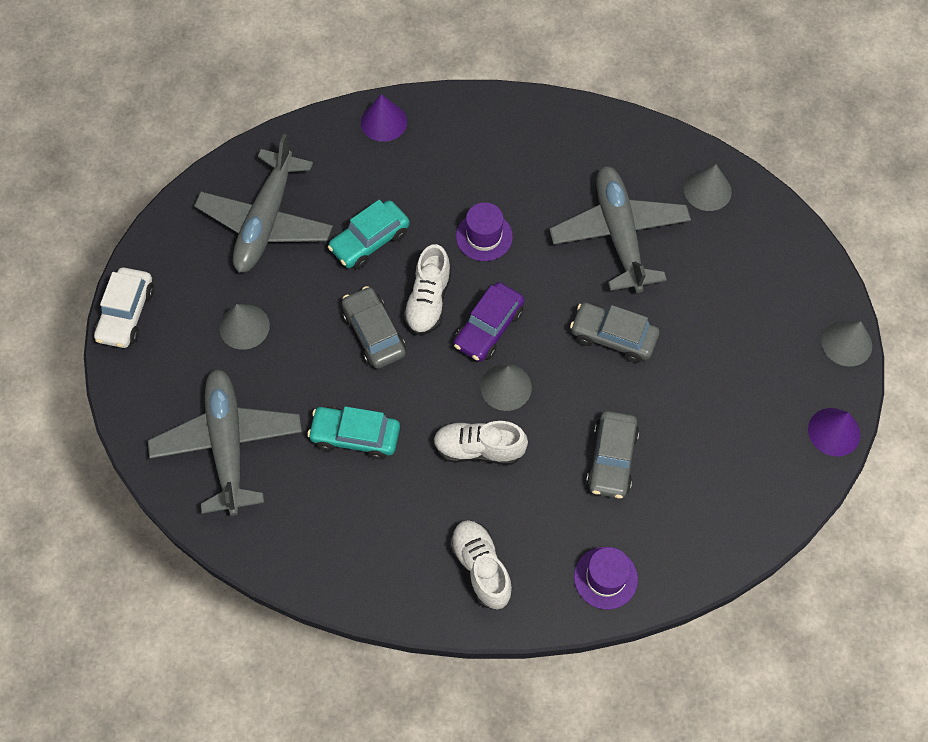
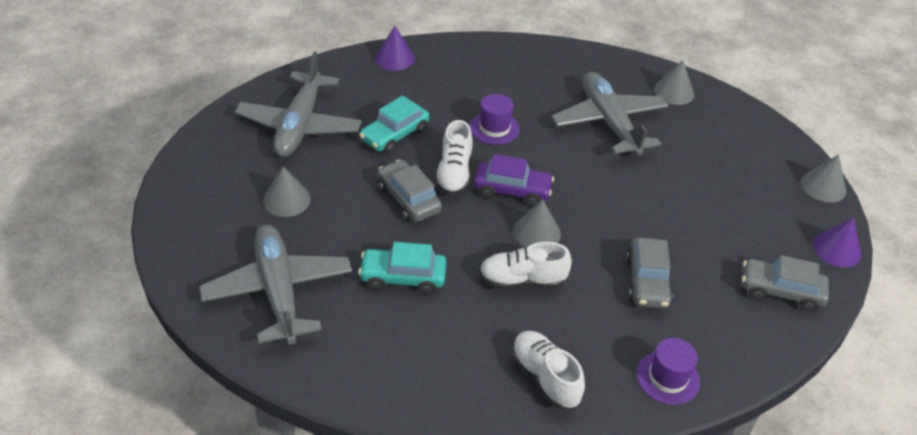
camera: 10 degrees left, 20 degrees down
white car [94,268,154,348] -> none
purple car [454,282,525,362] -> purple car turned 105 degrees counterclockwise [474,154,554,206]
grey car [570,302,659,363] -> grey car moved to [742,255,829,312]

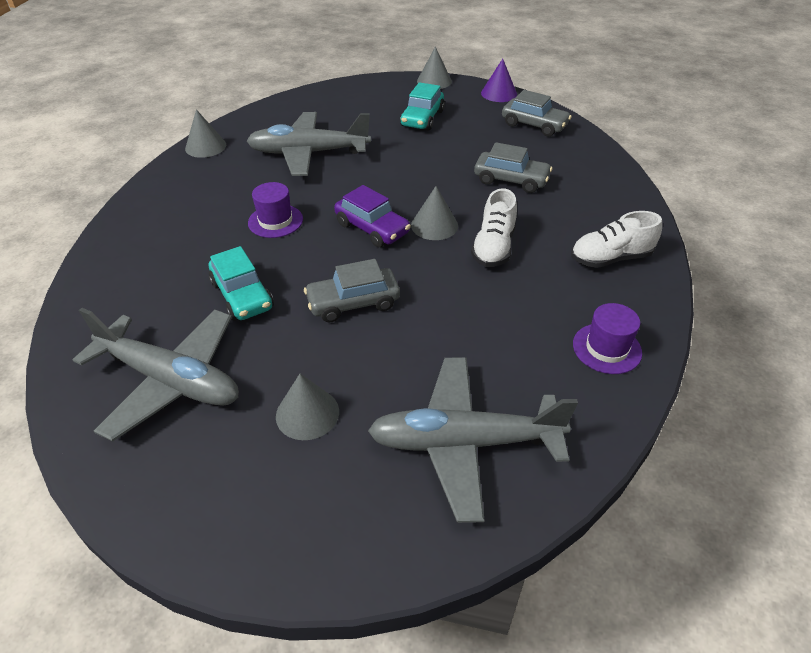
camera: 70 degrees left, 0 degrees up
turquoise car [358,242,447,294] -> turquoise car moved to [400,82,445,131]
purple cone [375,26,415,71] -> none
white shoe [435,120,473,195] -> none
purple car [474,154,554,206] -> purple car turned 105 degrees clockwise [334,185,411,247]
purple hat [636,338,700,405] -> purple hat moved to [573,303,642,374]
grey cone [654,60,694,105] -> grey cone moved to [185,109,226,158]
grey car [742,255,829,312] -> grey car turned 90 degrees counterclockwise [502,90,572,136]

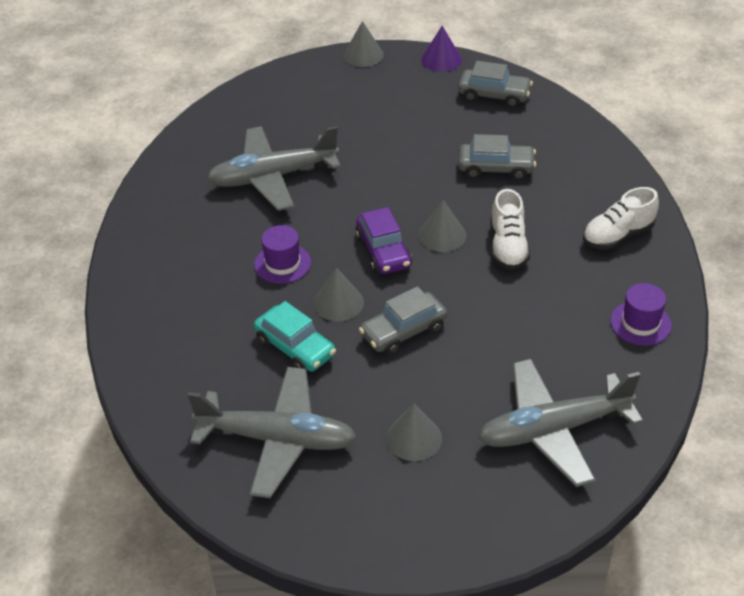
camera: 15 degrees left, 0 degrees up
grey cone [185,109,226,158] -> grey cone moved to [314,267,364,321]
purple car [334,185,411,247] -> purple car turned 45 degrees clockwise [355,207,412,274]
turquoise car [400,82,445,131] -> none

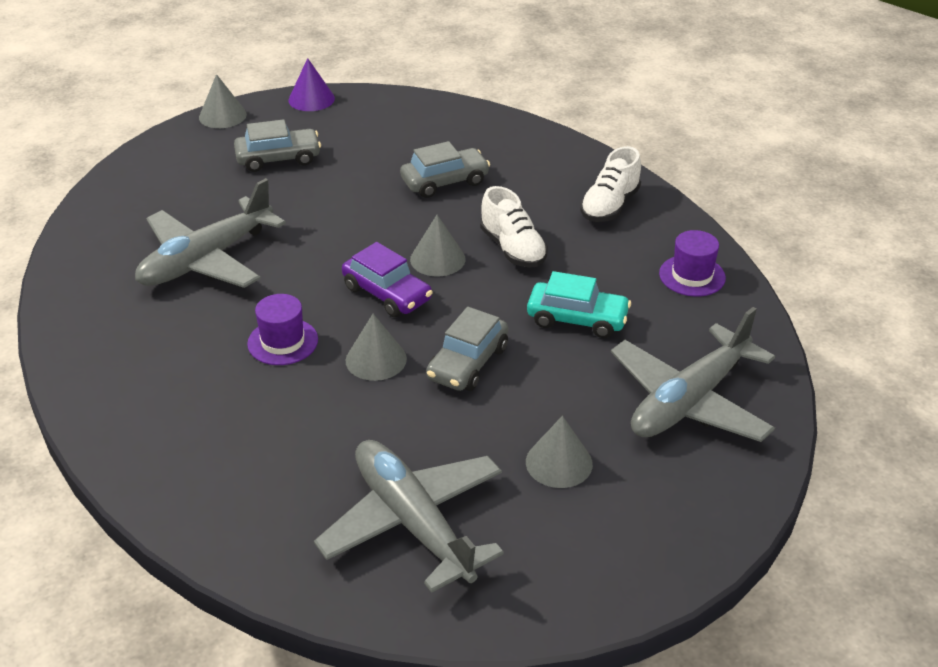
camera: 30 degrees left, 5 degrees down
grey plane [188,367,357,498] -> grey plane turned 105 degrees counterclockwise [314,440,504,593]
turquoise car [254,301,336,372] -> turquoise car moved to [527,271,631,338]
grey car [458,61,533,108] -> grey car moved to [234,119,321,172]

